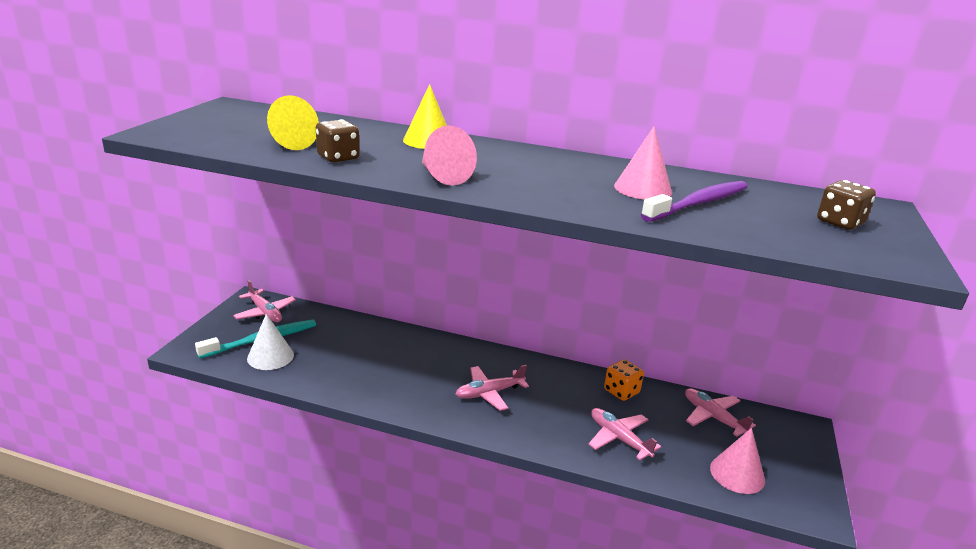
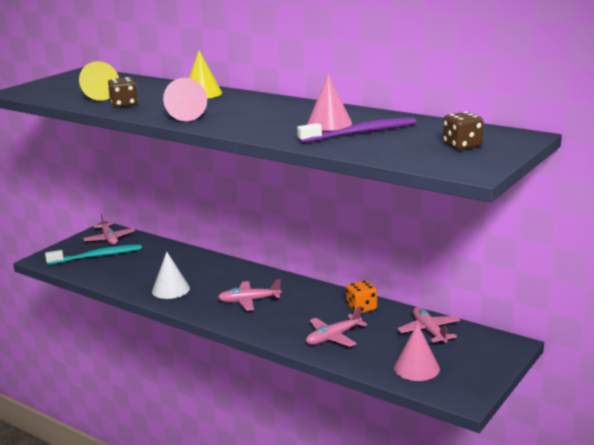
camera: 20 degrees right, 5 degrees down
white cone [247,314,294,370] -> white cone moved to [152,252,190,299]
pink plane [588,408,661,460] -> pink plane turned 105 degrees counterclockwise [306,306,367,347]

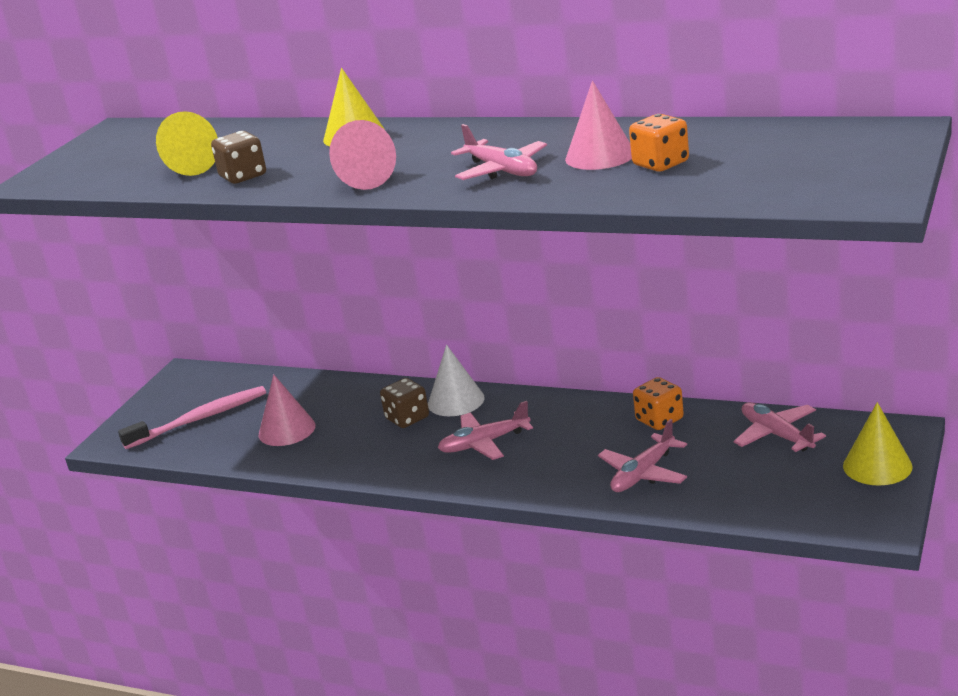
camera: 10 degrees left, 5 degrees up
turquoise toothbrush [45,244,142,265] -> pink toothbrush [118,386,266,449]
pink plane [83,214,135,245] -> pink plane moved to [451,124,547,180]
white cone [152,252,190,299] -> white cone moved to [428,345,485,416]
purple toothbrush [297,117,416,143] -> orange dice [629,114,689,172]
pink cone [394,323,440,381] -> pink cone moved to [259,374,315,446]
brown dice [443,112,484,150] -> brown dice moved to [380,378,429,428]
none -> yellow cone [843,402,913,486]

